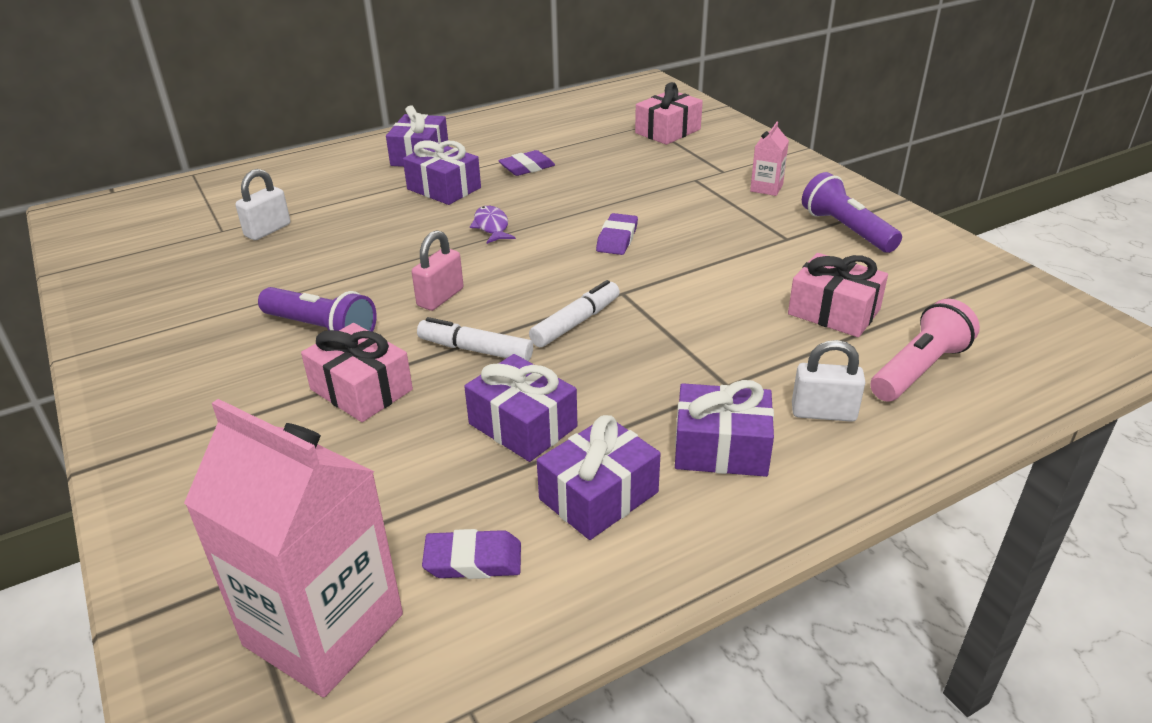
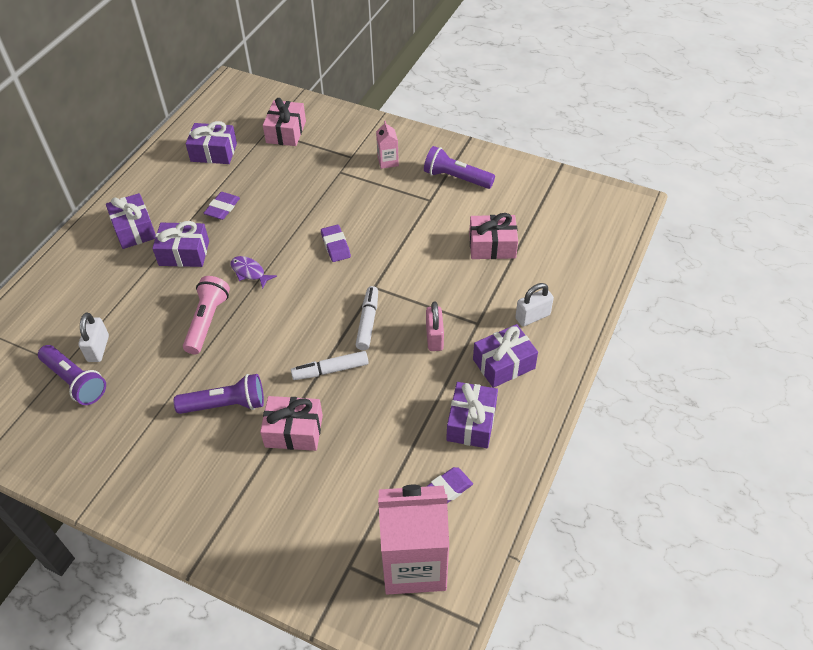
camera: 35 degrees left, 15 degrees up
pink padlock [412,230,464,311] -> pink padlock moved to [426,301,444,351]
purple gift [464,354,577,462] -> purple gift moved to [186,121,237,164]
pink flashlight [870,299,980,401] -> pink flashlight moved to [183,276,230,354]
none -> purple flashlight [38,345,106,405]

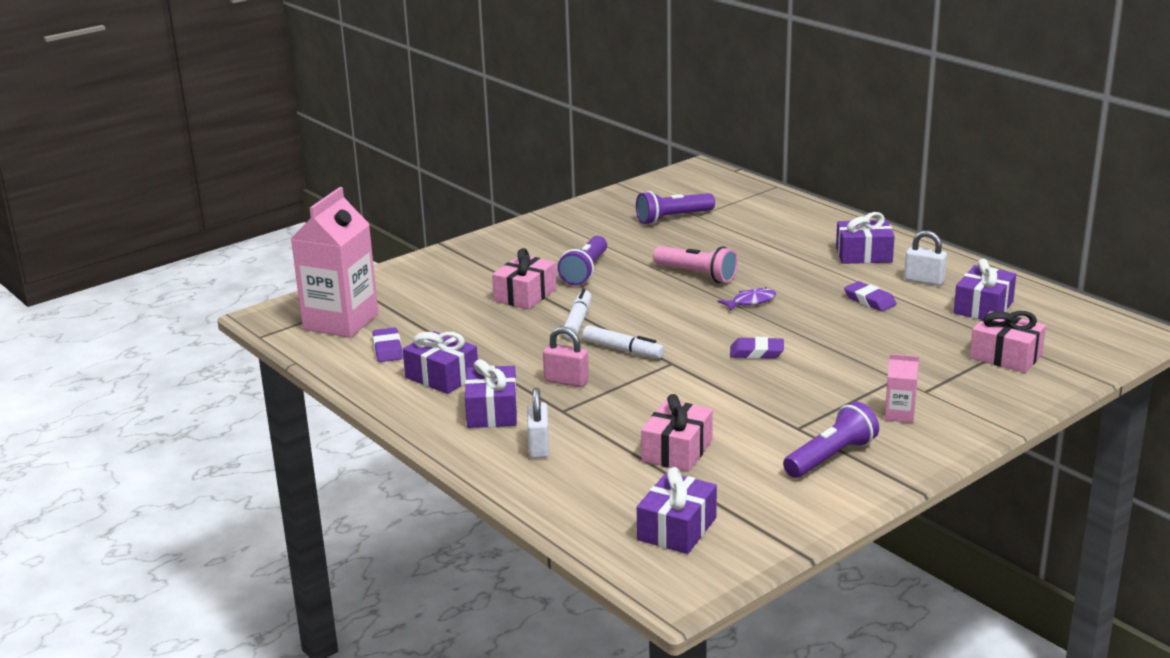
camera: 115 degrees right, 25 degrees down
white padlock [78,313,109,362] -> white padlock moved to [904,230,947,286]
purple gift [152,221,209,267] -> purple gift moved to [637,467,717,554]

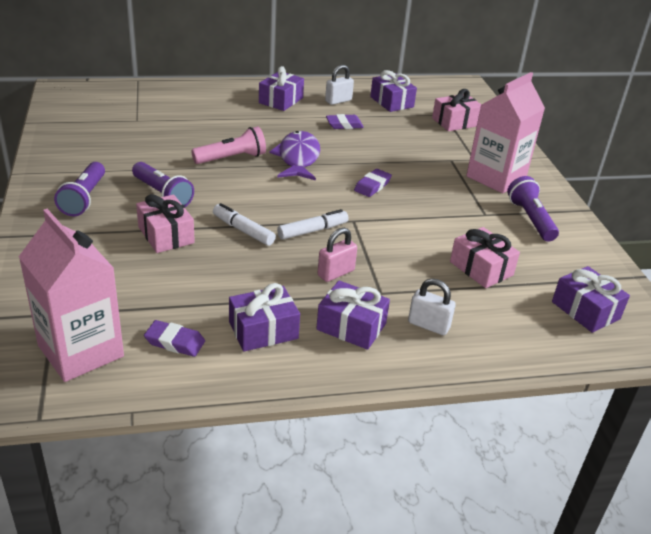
camera: 65 degrees left, 10 degrees up
purple flashlight [636,191,715,225] -> purple flashlight moved to [54,162,105,216]
purple fish [717,287,776,311] -> purple fish [269,131,320,180], size x1.89
pink carton [885,354,919,423] -> pink carton [466,72,545,193], size x2.29

